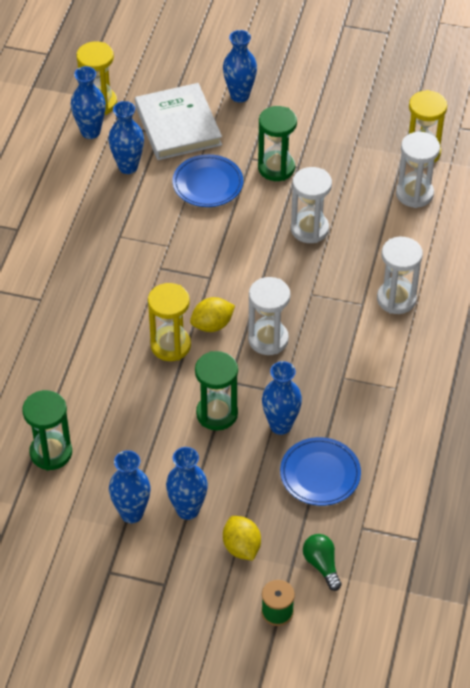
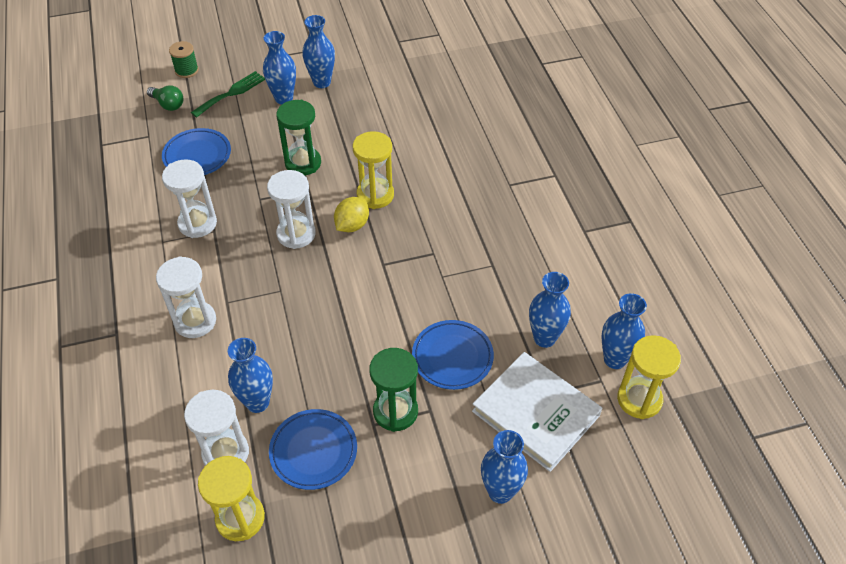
camera: 150 degrees right, 0 degrees up
green hourglass [22,390,72,471] -> none
yellow lemon [223,516,261,561] -> green fork [191,71,265,117]
blue vase [262,361,302,435] -> blue vase moved to [228,338,273,413]
white hourglass [291,167,332,243] -> white hourglass moved to [162,160,217,238]
none -> blue plate [269,409,357,490]

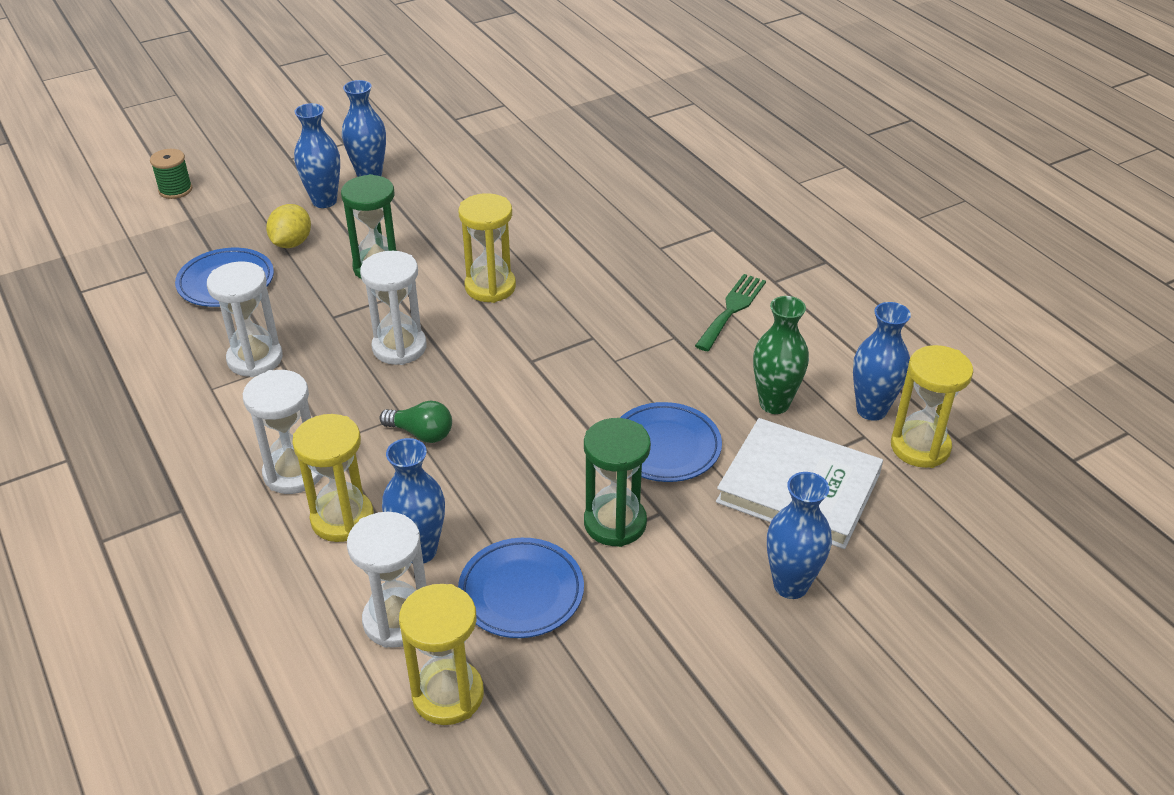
camera: 15 degrees left, 10 degrees down
green light bulb [147,85,183,111] -> green light bulb moved to [380,400,452,443]
green fork [191,71,265,117] -> green fork moved to [695,274,766,351]
yellow lemon [334,197,369,232] -> yellow lemon moved to [266,204,311,248]
blue vase [529,272,571,348] -> green vase [753,296,809,414]
none -> yellow hourglass [292,414,374,542]

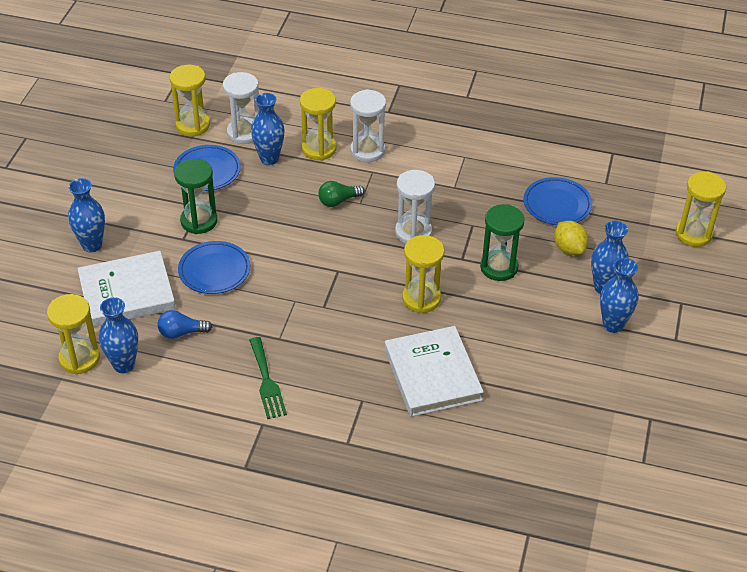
camera: 135 degrees right, 5 degrees up
green spool [150,149,192,199] -> yellow hourglass [676,172,726,247]
white hourglass [207,262,283,377] -> none
green vase [753,296,809,414] -> blue light bulb [158,310,212,339]
none -> white book [385,326,484,417]

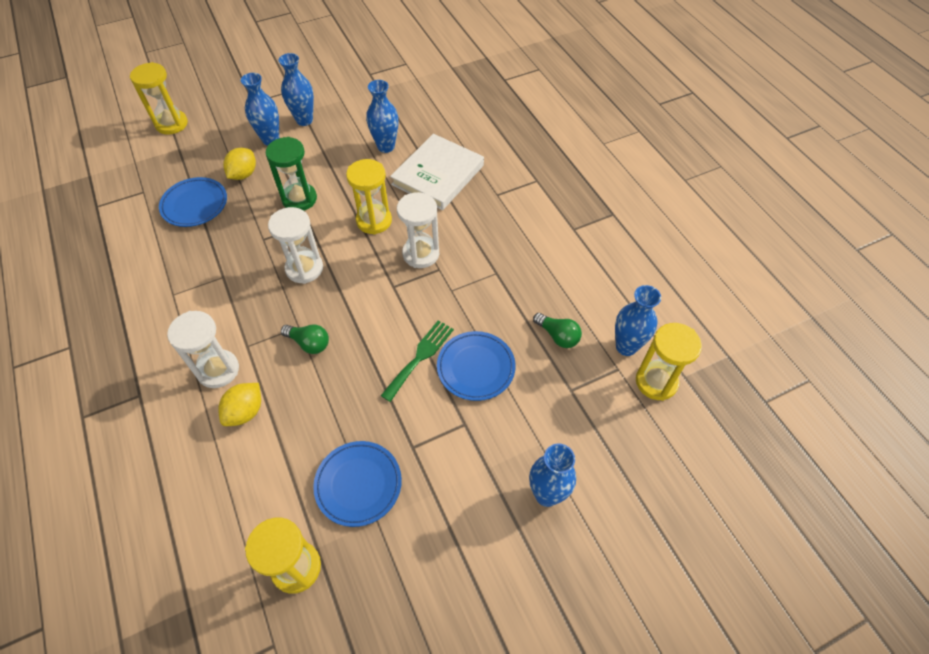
camera: 130 degrees left, 10 degrees up
white book [77,251,176,327] -> none
blue light bulb [158,310,212,339] -> green light bulb [533,313,582,348]
green hourglass [174,159,218,234] -> none
white hourglass [223,72,259,144] -> white hourglass moved to [397,192,439,268]
green fork [249,337,287,419] -> green fork moved to [381,320,454,402]
blue vase [251,93,285,165] -> blue vase moved to [366,80,398,153]
yellow hourglass [300,88,336,161] -> yellow lemon [218,383,261,426]

